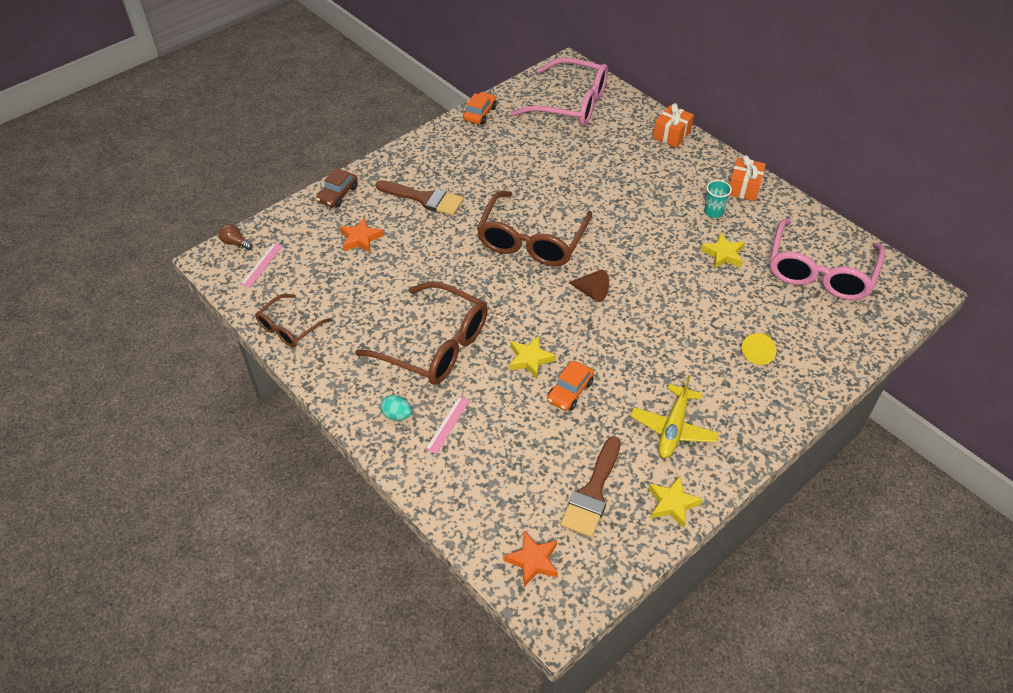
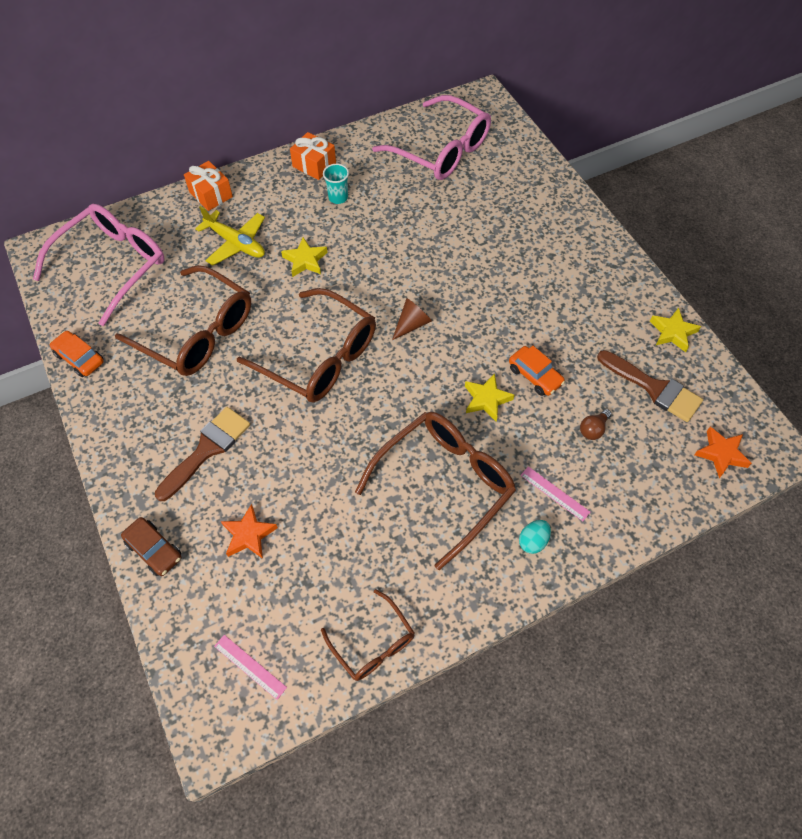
camera: 75 degrees left, 10 degrees up
brown light bulb [219,224,252,250] -> brown light bulb moved to [580,409,612,440]
yellow plane [630,375,719,458] -> yellow plane moved to [195,206,265,266]
yellow star [700,233,745,269] -> yellow star moved to [281,237,328,277]
yellow cone [742,333,776,365] -> none
none -> brown glasses [115,265,251,376]

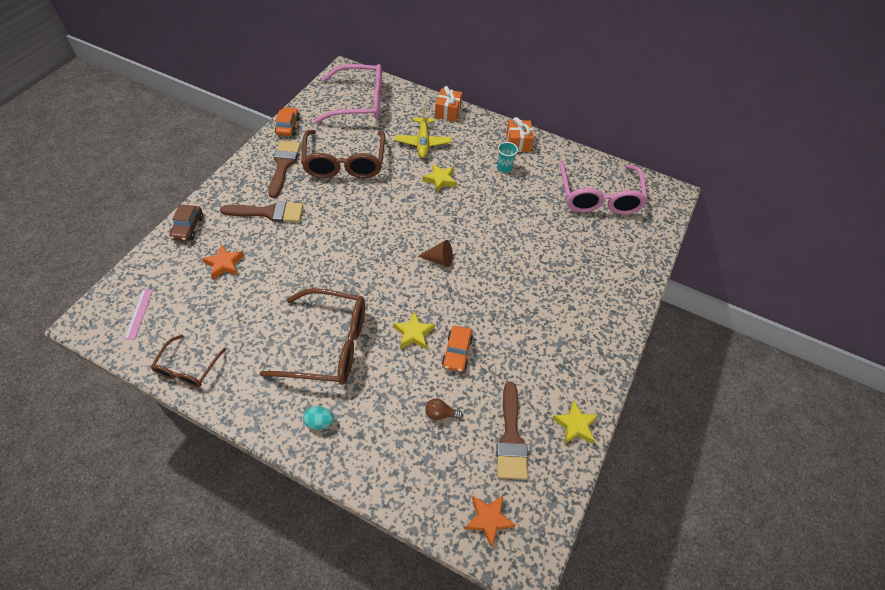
camera: 50 degrees right, 5 degrees down
brown glasses [237,288,376,403] -> none
pink ruler [520,466,590,521] -> none
none -> brown brush [268,141,301,198]

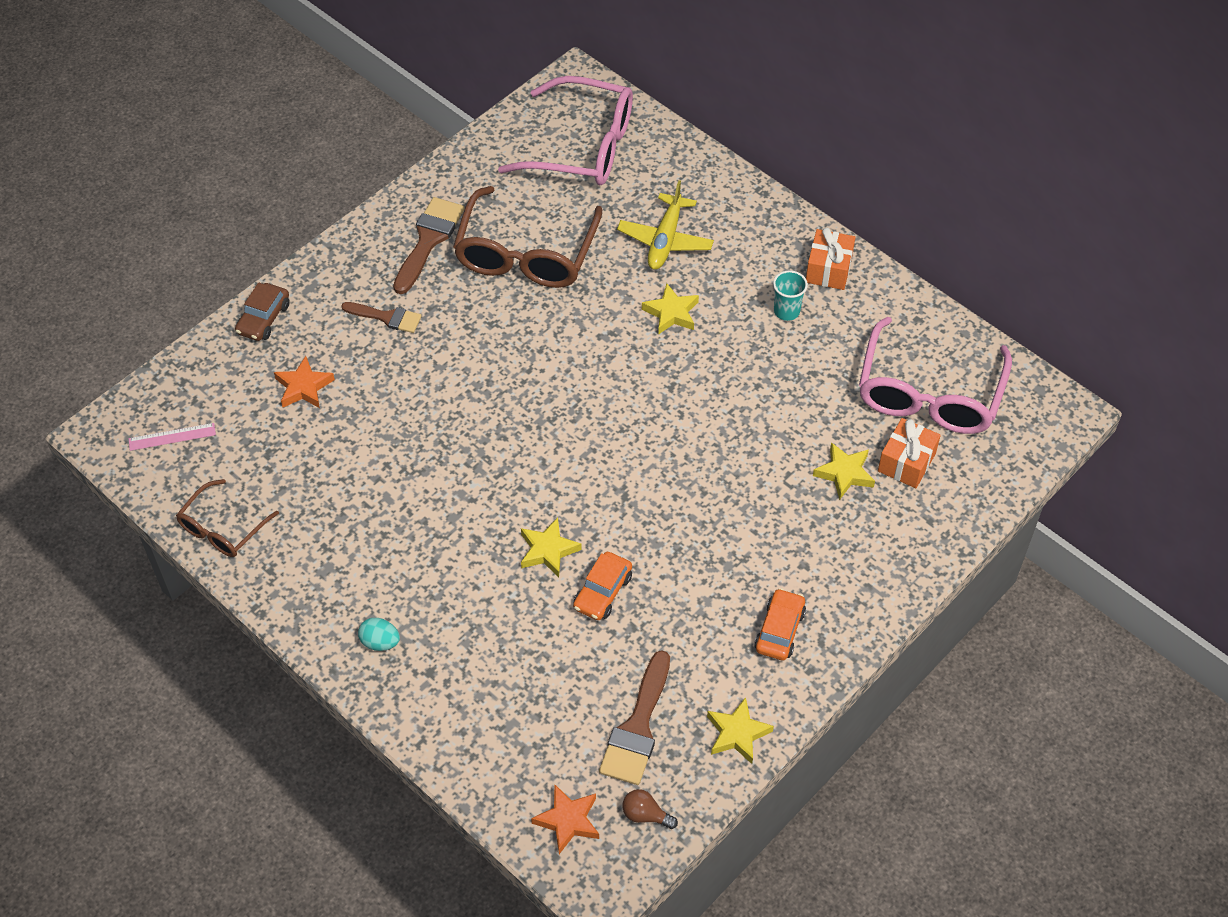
camera: 20 degrees right, 0 degrees up
pink ruler [124,289,153,340] -> pink ruler turned 60 degrees clockwise [129,423,216,451]
brown brush [220,201,303,222] -> brown brush [341,302,422,333], size x0.64
brown glasses [259,288,365,385] -> none
orange car [275,107,300,136] -> orange car moved to [754,588,806,660]
brown cone [419,240,453,267] -> none
brown light bulb [425,398,463,420] -> brown light bulb moved to [622,789,678,829]
orange gift [435,86,462,122] -> orange gift moved to [878,418,941,488]
none -> yellow star [813,442,875,500]

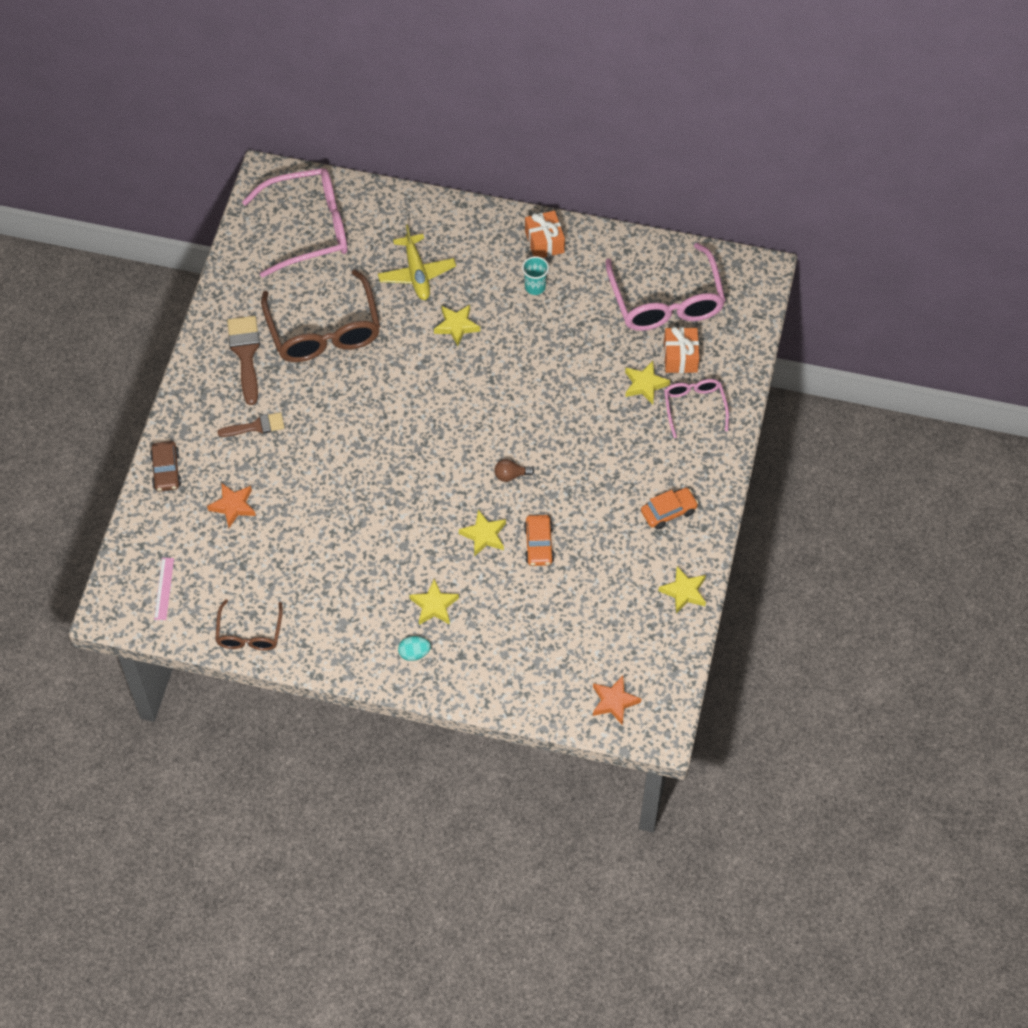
camera: 30 degrees left, 5 degrees up
pink ruler [129,423,216,451] -> pink ruler turned 45 degrees counterclockwise [154,558,174,620]
brown brush [599,650,670,785] -> none
brown light bulb [622,789,678,829] -> brown light bulb moved to [494,459,534,482]
orange car [754,588,806,660] -> orange car turned 75 degrees clockwise [641,488,698,529]
none -> yellow star [409,579,459,625]
none -> pink glasses [664,379,729,438]

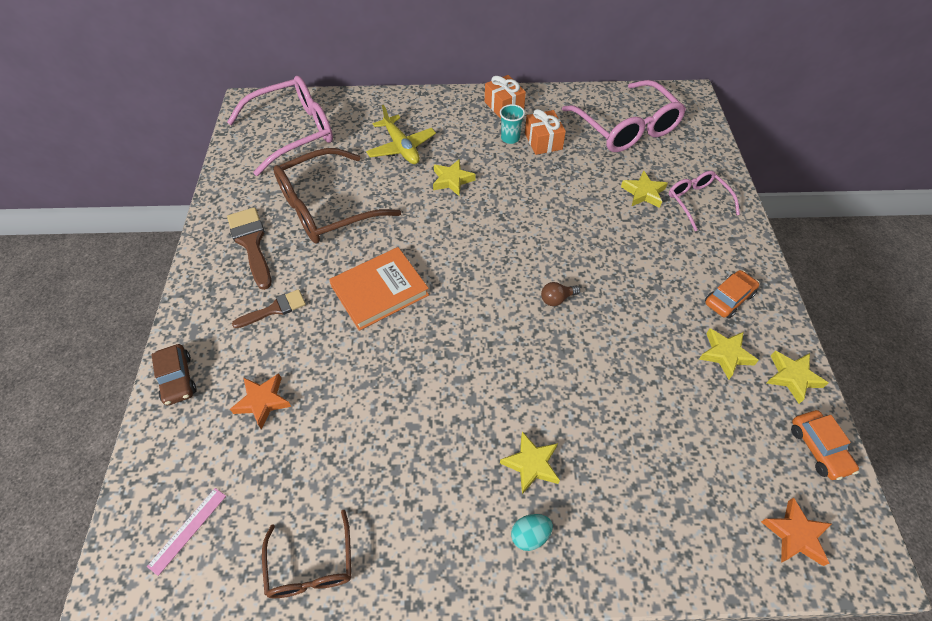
camera: 15 degrees left, 5 degrees down
pink ruler [154,558,174,620] -> pink ruler turned 45 degrees clockwise [147,488,226,576]
brown glasses [261,270,380,362] -> brown glasses turned 90 degrees clockwise [273,148,401,243]
yellow star [459,510,506,556] -> yellow star moved to [699,328,759,379]
orange car [524,515,555,566] -> orange car moved to [791,410,859,480]
orange gift [664,327,699,373] -> orange gift moved to [525,109,566,155]
none -> orange book [329,247,429,331]

